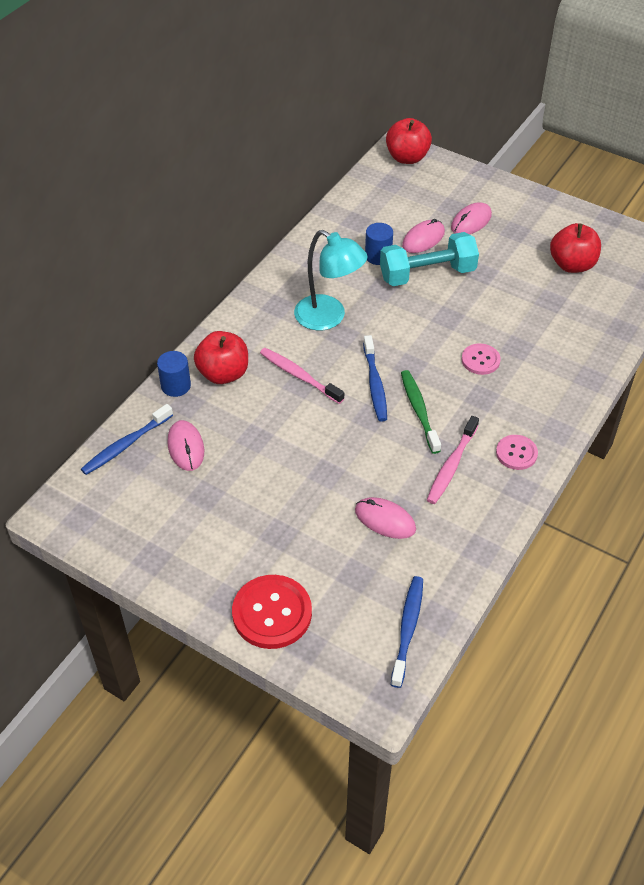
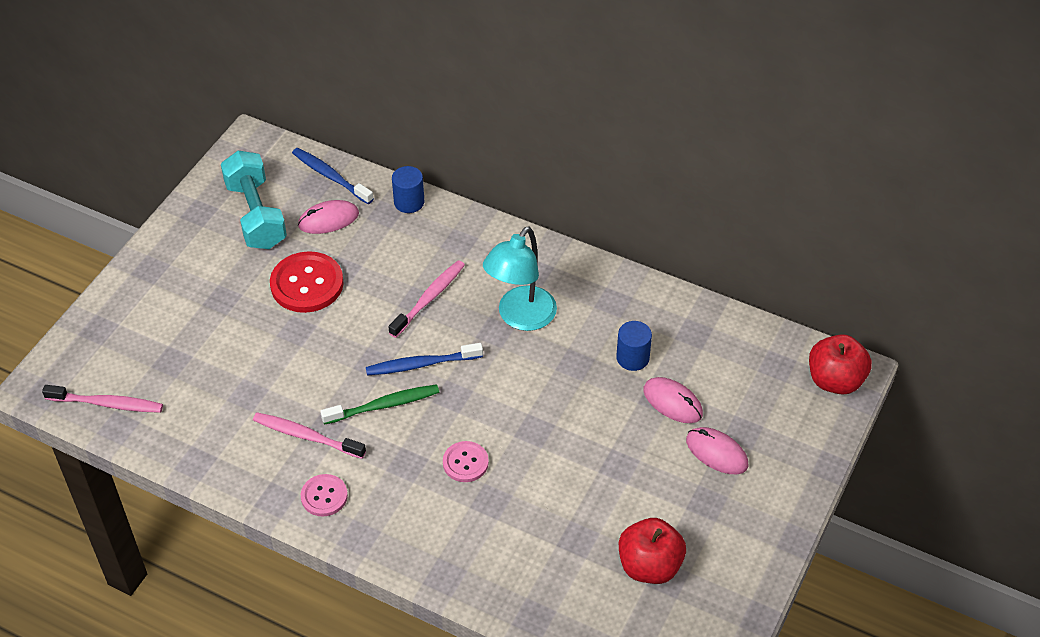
camera: 85 degrees right, 0 degrees up
red apple [194,331,248,384] -> none
red button [232,575,312,649] -> red button moved to [270,251,344,313]
pink mouse [355,497,416,539] -> none
turquoise dumbbell [380,232,479,286] -> turquoise dumbbell moved to [221,151,287,249]
blue toothbrush [391,576,423,688] -> pink toothbrush [42,385,163,413]

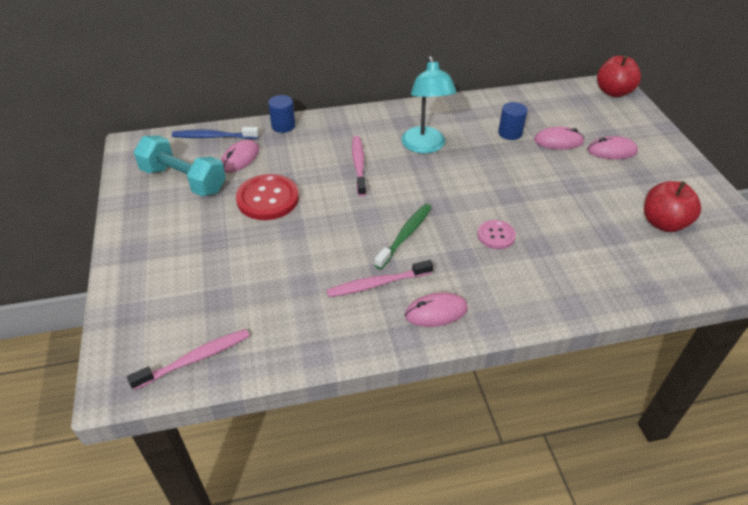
camera: 40 degrees left, 5 degrees down
pink button [301,474,348,517] -> pink mouse [405,292,468,327]
blue toothbrush [366,343,483,376] -> none

